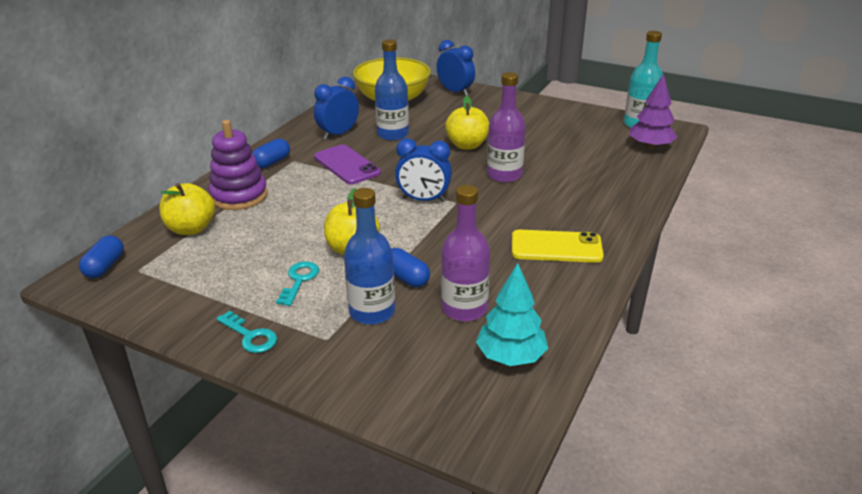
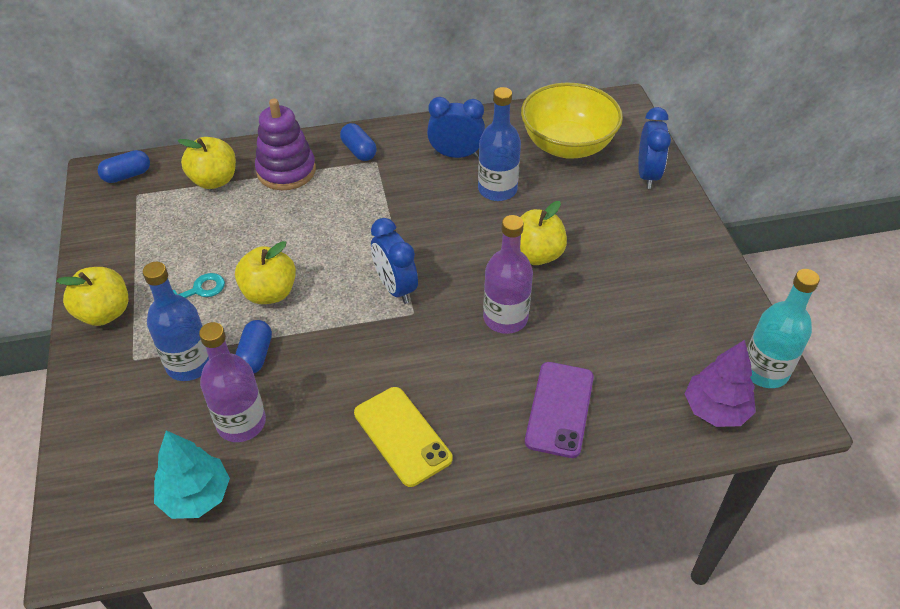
camera: 50 degrees right, 15 degrees up
turquoise key [216,311,277,353] -> yellow apple [56,267,129,326]
blue capsule [252,138,290,169] -> blue capsule turned 60 degrees clockwise [340,123,377,161]
purple phone [314,144,381,185] -> purple phone moved to [525,362,594,458]

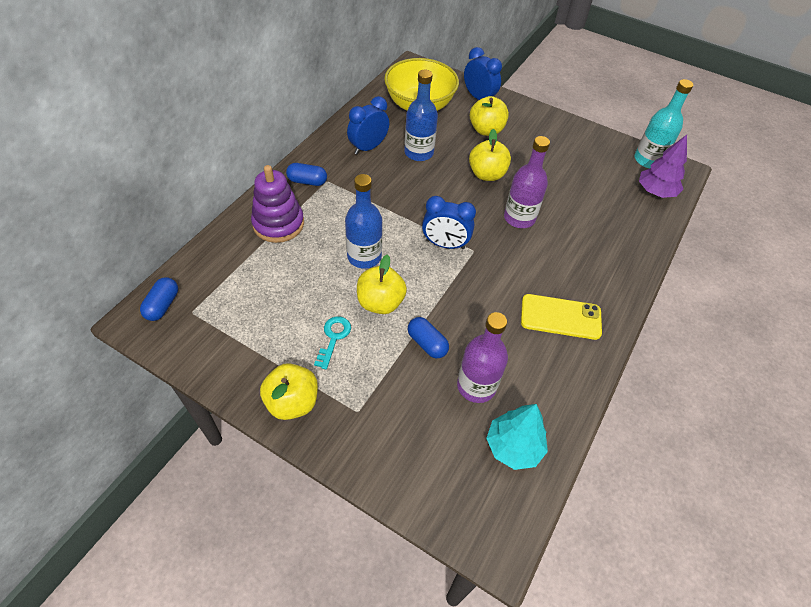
camera: 50 degrees left, 5 degrees up
blue bottle [143,262,209,381] -> blue bottle moved to [345,174,383,269]
yellow apple [178,137,236,189] -> yellow apple moved to [470,96,509,136]
purple phone [525,362,594,458] -> none

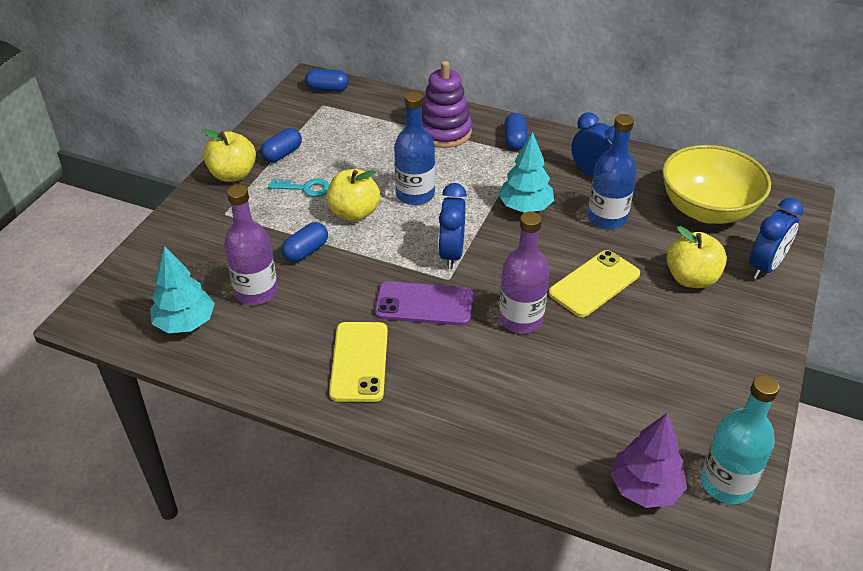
camera: 85 degrees right, 10 degrees down
yellow apple [469,129,511,181] -> yellow phone [549,250,640,317]
none -> blue capsule [260,128,302,163]
none -> purple phone [375,281,473,326]
none -> turquoise tree [498,132,554,212]

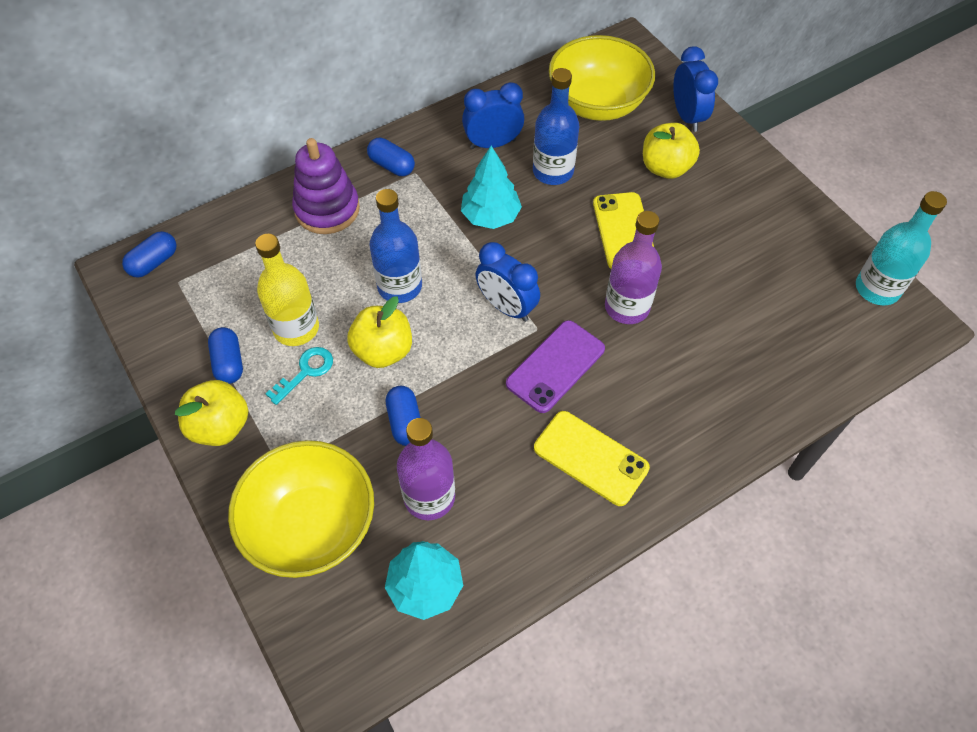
camera: 55 degrees left, 15 degrees up
purple tree [610,413,687,508] -> none
none -> yellow bowl [228,440,374,578]
none -> yellow bottle [255,234,319,346]

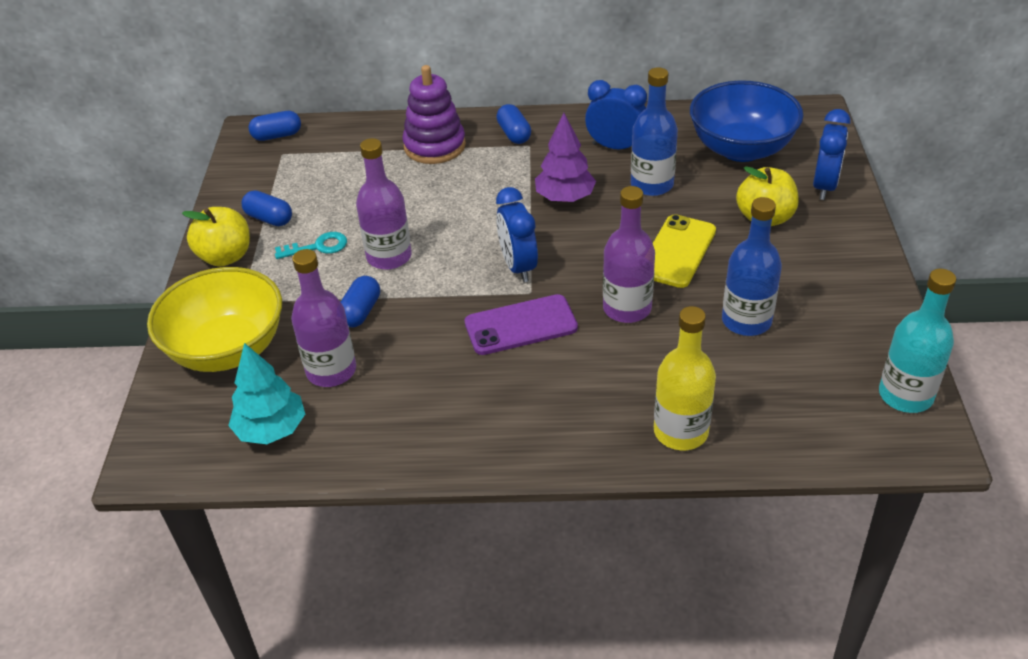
camera: 35 degrees right, 15 degrees down
blue capsule [208,327,243,384] -> blue capsule turned 75 degrees counterclockwise [242,190,292,226]
yellow bottle [255,234,319,346] -> yellow bottle moved to [654,306,716,450]
yellow apple [347,297,412,368] -> purple bottle [356,138,412,270]
blue bottle [369,189,422,303] -> blue bottle moved to [722,197,782,336]
turquoise tree [461,146,522,229] -> purple tree [535,113,596,202]
yellow phone [534,411,650,506] -> none
yellow bowl [549,35,655,121] -> blue bowl [690,81,804,162]

